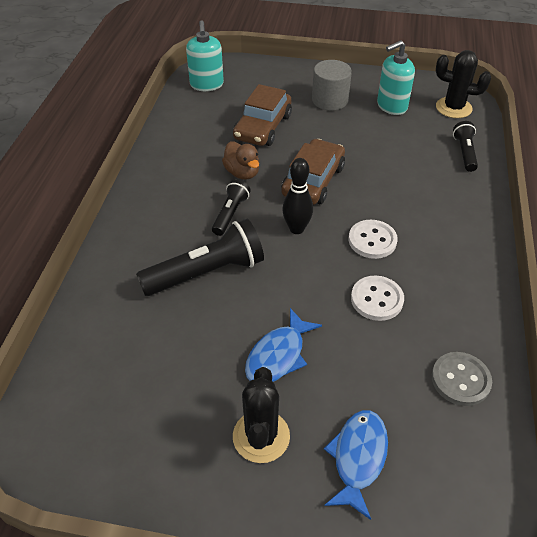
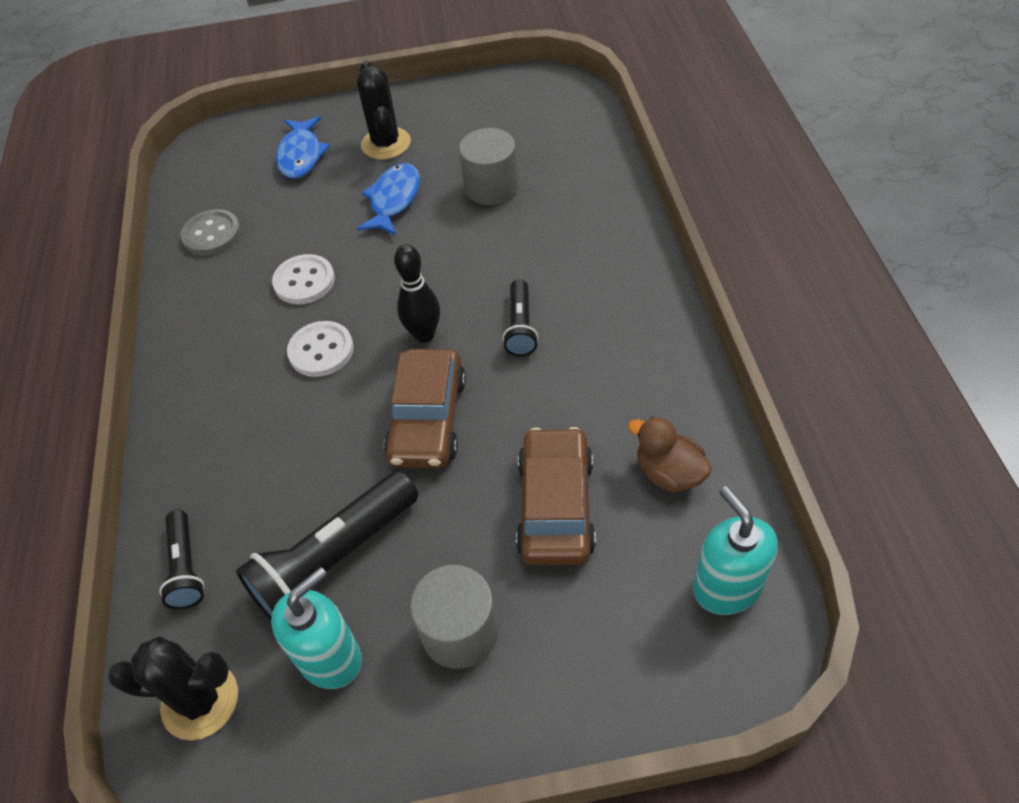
camera: 165 degrees right, 5 degrees up
black flashlight [136,219,264,296] -> black flashlight moved to [236,471,418,620]
brown duck [222,141,259,180] -> brown duck moved to [628,416,712,492]
none -> grey cylinder [459,128,518,205]

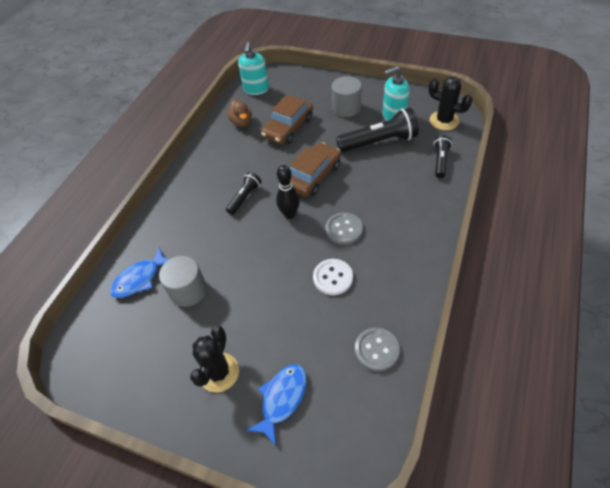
camera: 150 degrees left, 0 degrees up
white button [287,321,354,377] -> grey button [325,212,363,245]
blue fish [357,163,420,235] -> blue fish moved to [110,247,169,298]

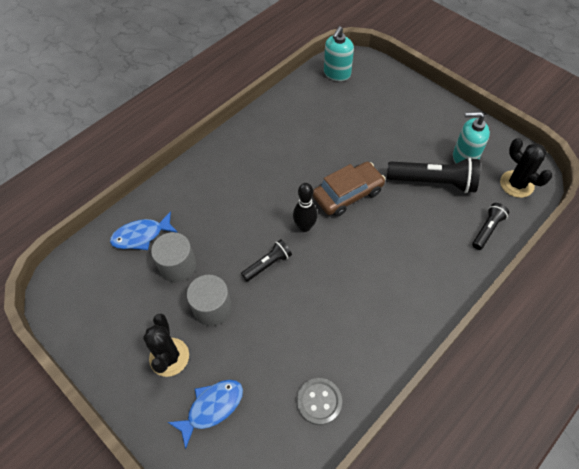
camera: 20 degrees right, 5 degrees up
black cactus [190,326,239,393] -> black cactus turned 45 degrees counterclockwise [143,314,189,377]
black flashlight [226,172,262,215] -> black flashlight moved to [241,239,292,281]
brown duck [227,99,252,127] -> none
brown car [261,94,313,144] -> none
white button [313,259,353,295] -> none
grey button [325,212,363,245] -> none
grey cylinder [332,76,362,117] -> grey cylinder moved to [187,275,232,326]

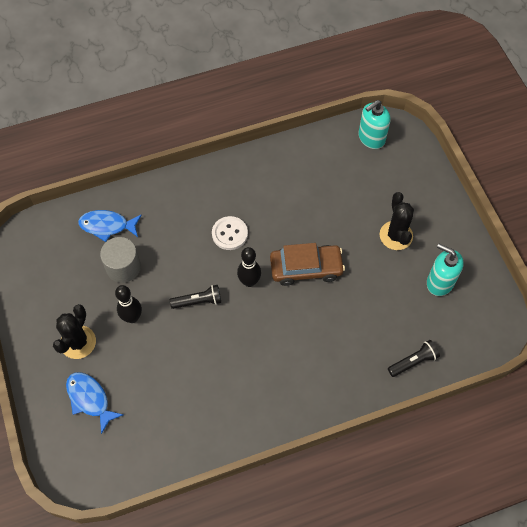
camera: 25 degrees right, 5 degrees up
blue fish [168,380,243,449] -> blue fish turned 120 degrees counterclockwise [66,372,124,434]
grey cylinder [187,275,232,326] -> black bowling pin [115,285,142,323]
grey button [297,378,342,425] -> none
black flashlight [387,157,480,193] -> none
black cactus [500,138,552,198] -> black cactus moved to [380,192,414,250]
none -> white button [212,216,248,250]

